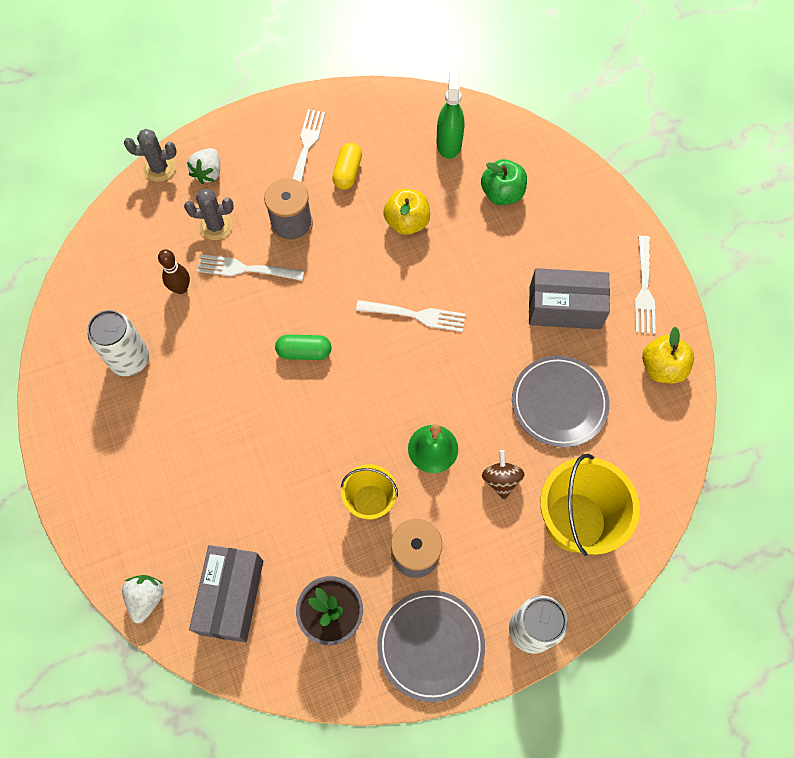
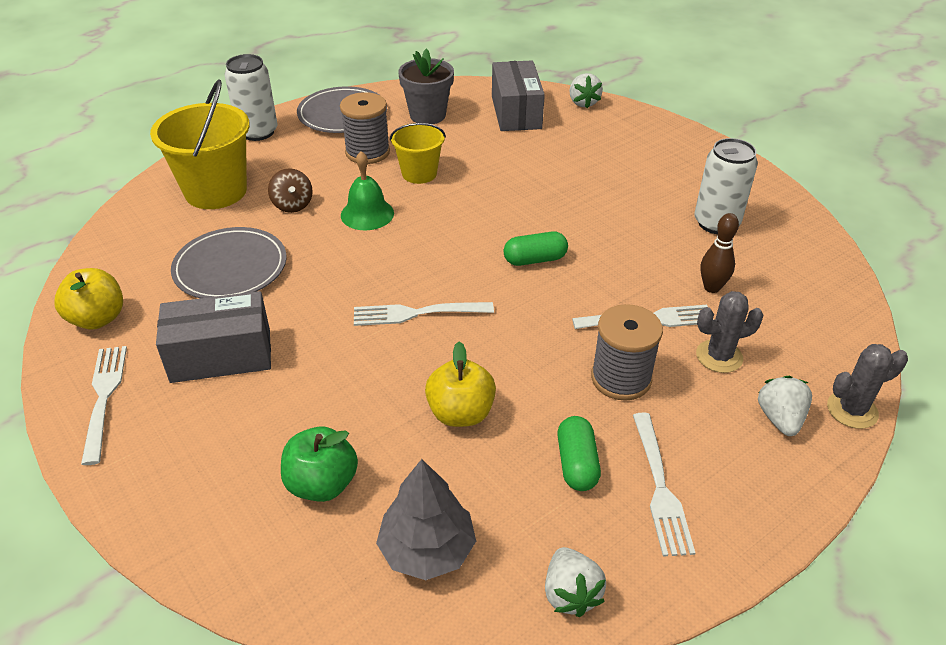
camera: 165 degrees right, 25 degrees down
yellow capsule [332,143,362,190] -> green capsule [557,416,601,491]
green spray bottle [437,69,464,159] -> grey tree [376,459,476,580]
none -> white strawberry [545,547,606,617]

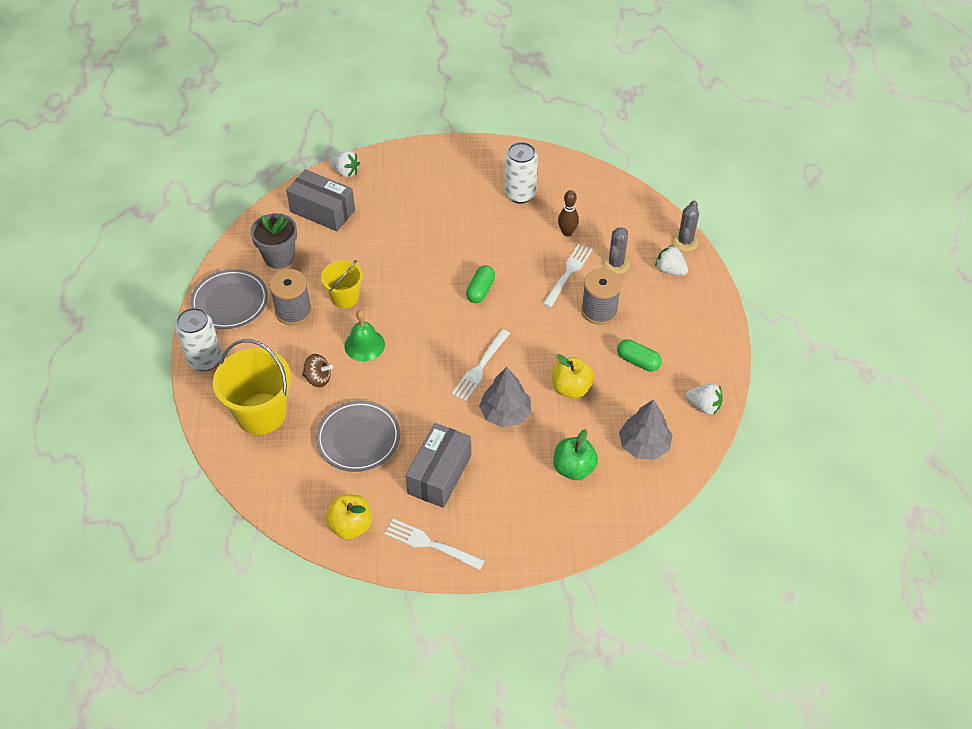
camera: 55 degrees left, 10 degrees up
white fork [633,413,695,557] -> none
none -> grey tree [479,367,531,427]

